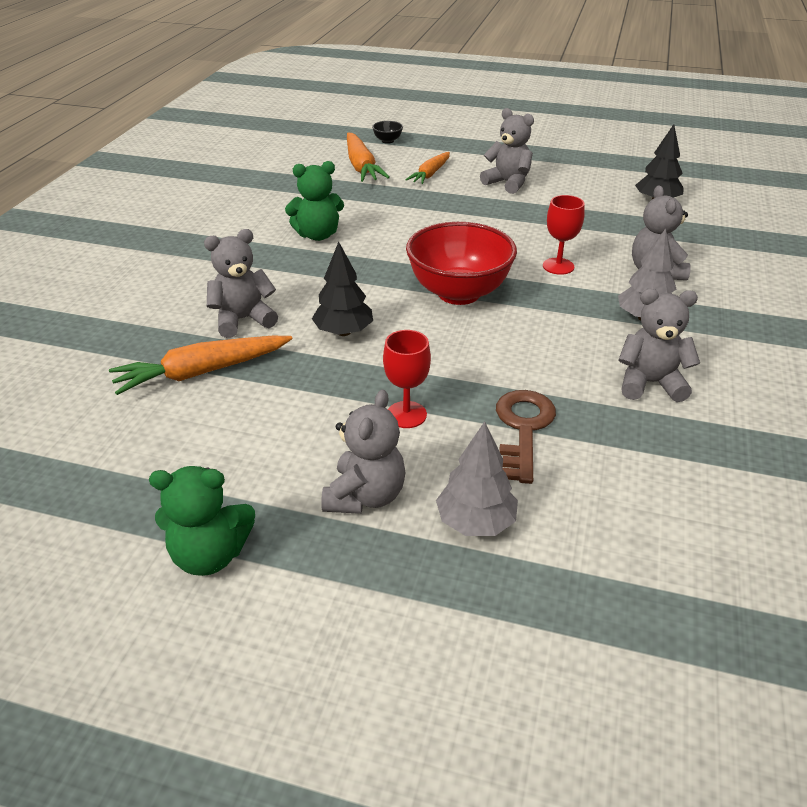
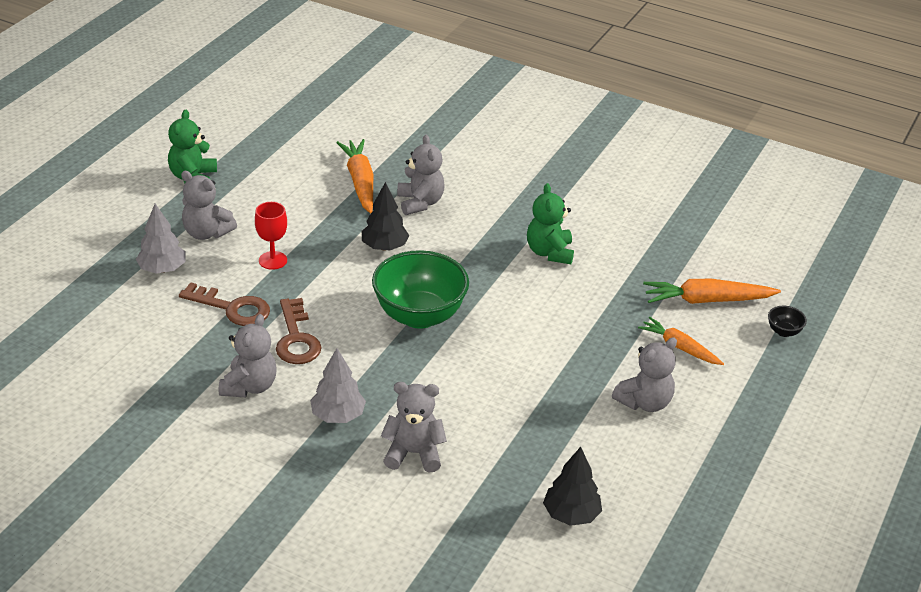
camera: 100 degrees right, 0 degrees up
red bowl [406,222,517,305] -> green bowl [372,250,469,329]
red goblet [543,195,585,275] -> none
none -> brown key [276,298,322,364]

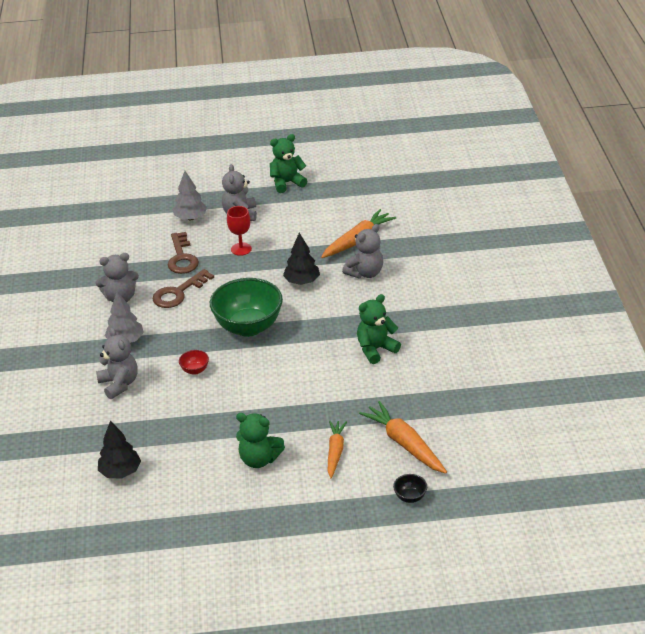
camera: 60 degrees right, 0 degrees up
grey teddy bear [612,337,677,412] -> green teddy bear [236,413,285,468]
none -> red bowl [179,350,209,375]

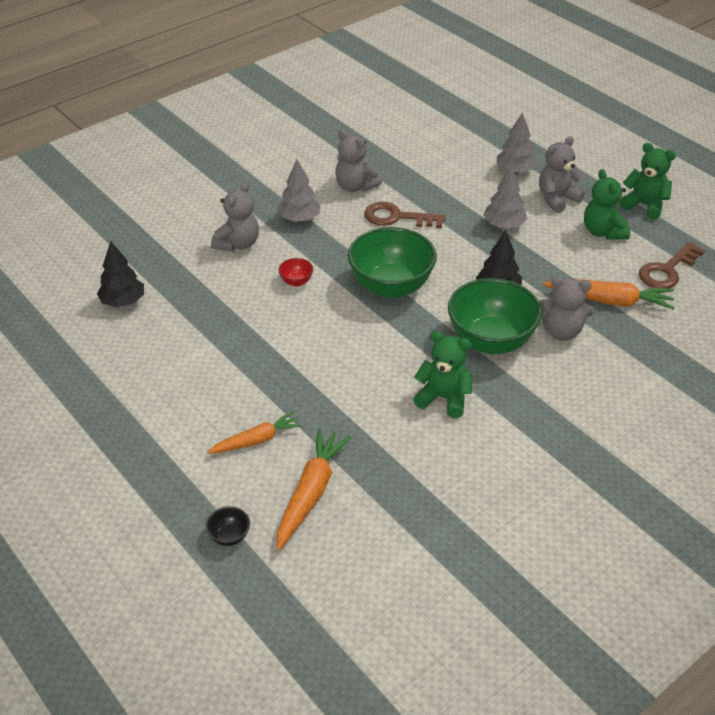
camera: 55 degrees right, 5 degrees up
brown key [168,232,199,274] -> brown key moved to [639,242,705,289]
red goblet [227,206,252,256] -> grey tree [483,165,527,229]
green teddy bear [236,413,285,468] -> green teddy bear moved to [584,169,630,240]
none -> green bowl [448,278,542,354]

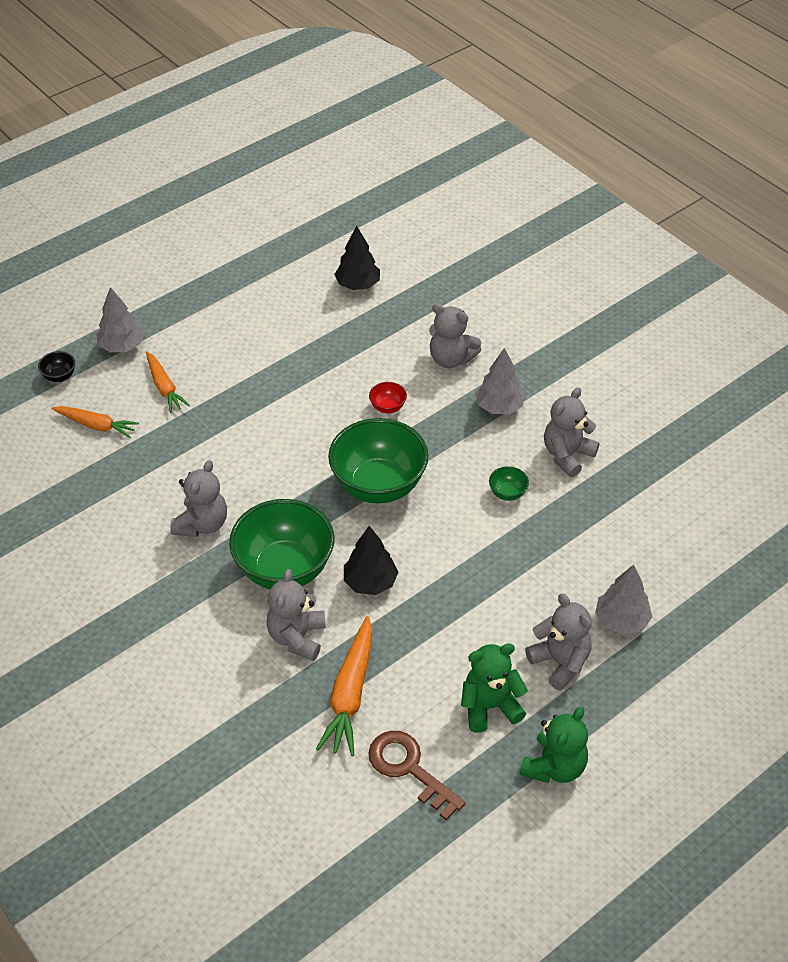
camera: 90 degrees right, 5 degrees up
orange carrot [277,428,351,550] -> orange carrot [52,406,139,438], size x0.66
brown key [364,202,445,228] -> green bowl [489,466,529,501]
green teddy bear [413,331,472,418] -> grey teddy bear [170,460,227,537]
grey tree [483,165,527,229] -> grey tree moved to [96,287,145,352]

